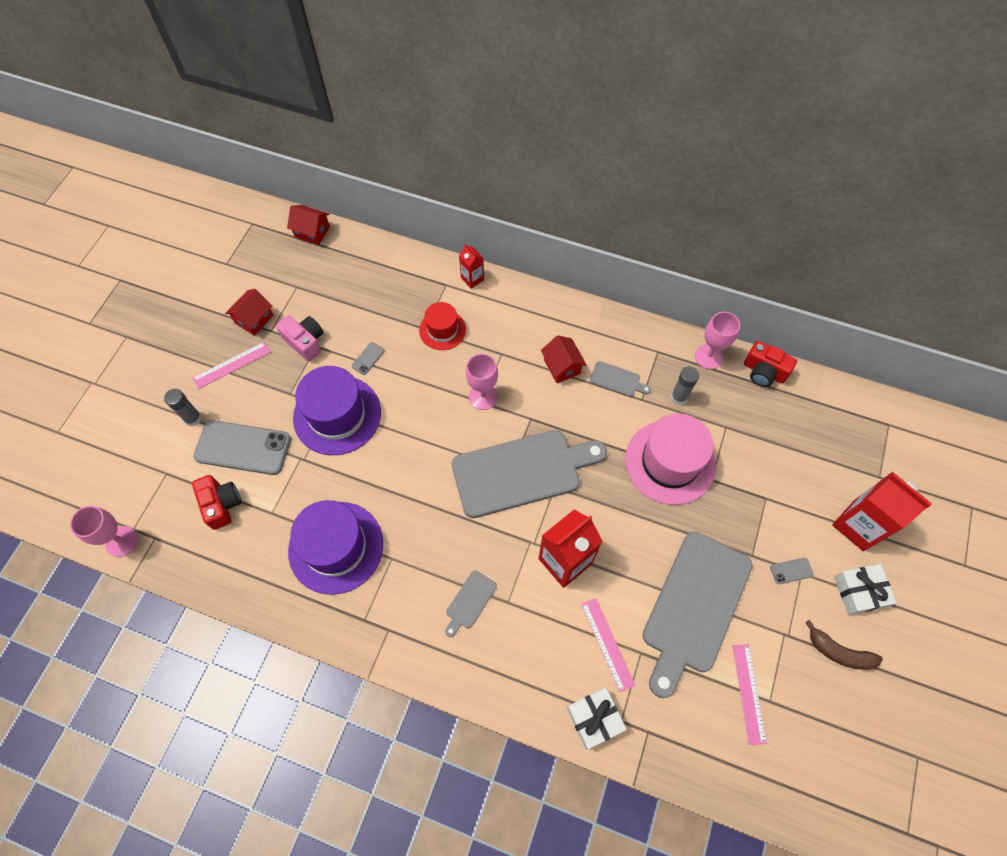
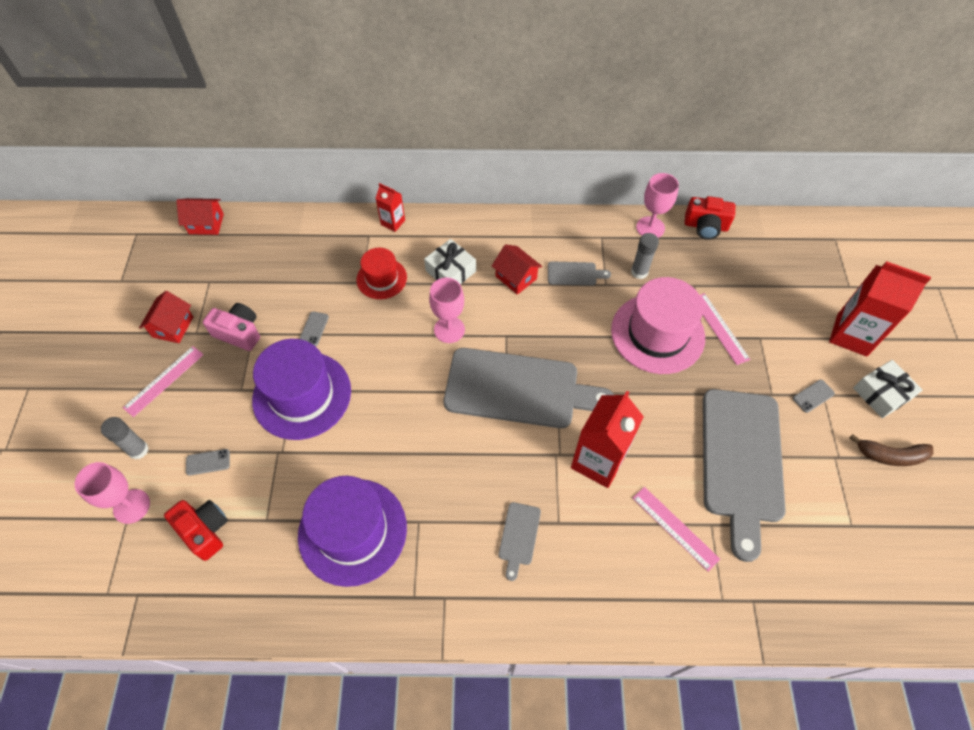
camera: 20 degrees left, 5 degrees down
pink goblet [70,506,138,557] -> pink goblet moved to [75,462,150,524]
grey phone [193,420,291,475] -> grey phone [186,449,230,476], size x0.41
grey cutting board [452,430,607,518] -> grey cutting board turned 45 degrees clockwise [444,348,614,428]
white gift [567,687,627,750] -> white gift moved to [424,239,476,284]
pink ruler [732,644,767,745] -> pink ruler moved to [700,293,751,365]

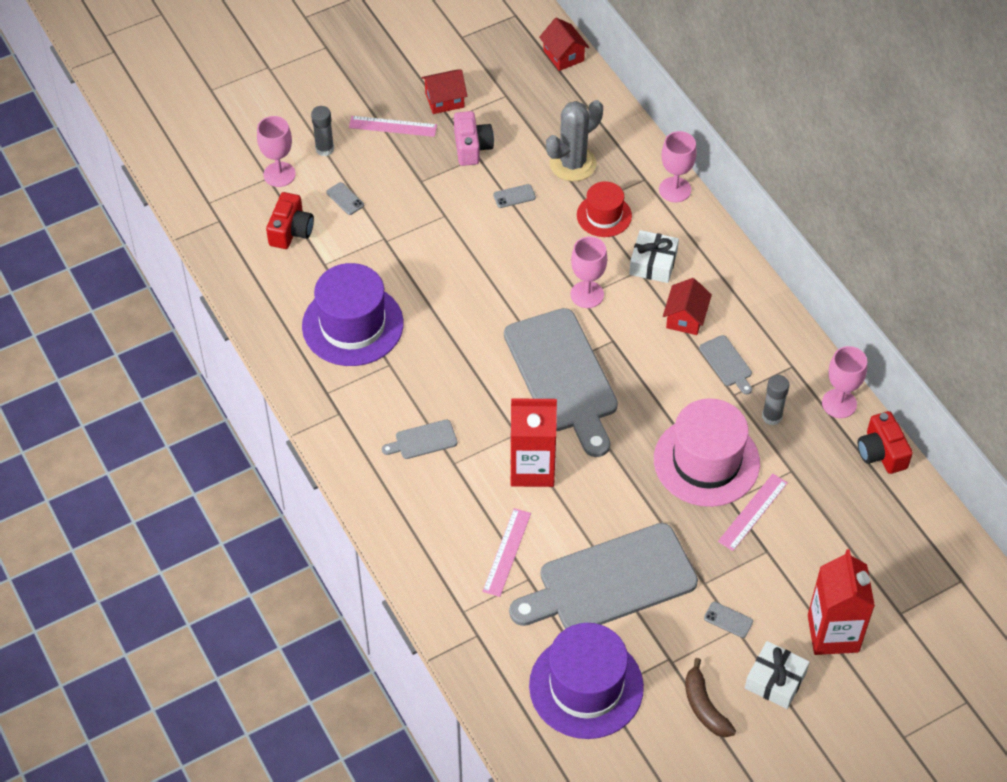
camera: 60 degrees right, 5 degrees down
purple hat [252,339,351,440] -> purple hat moved to [529,623,644,739]
red carton [375,183,405,232] -> pink goblet [659,131,697,202]
none -> grey cactus [546,100,603,181]

